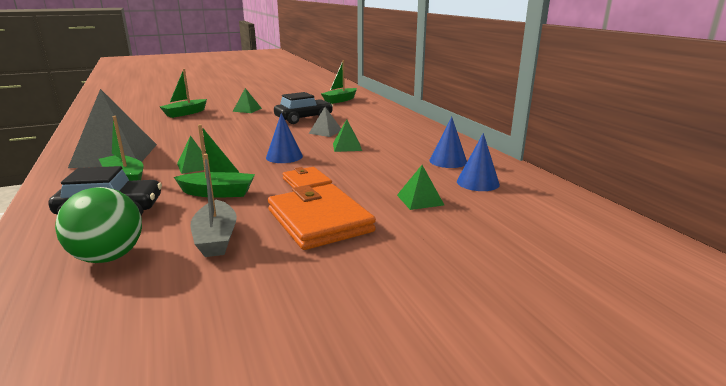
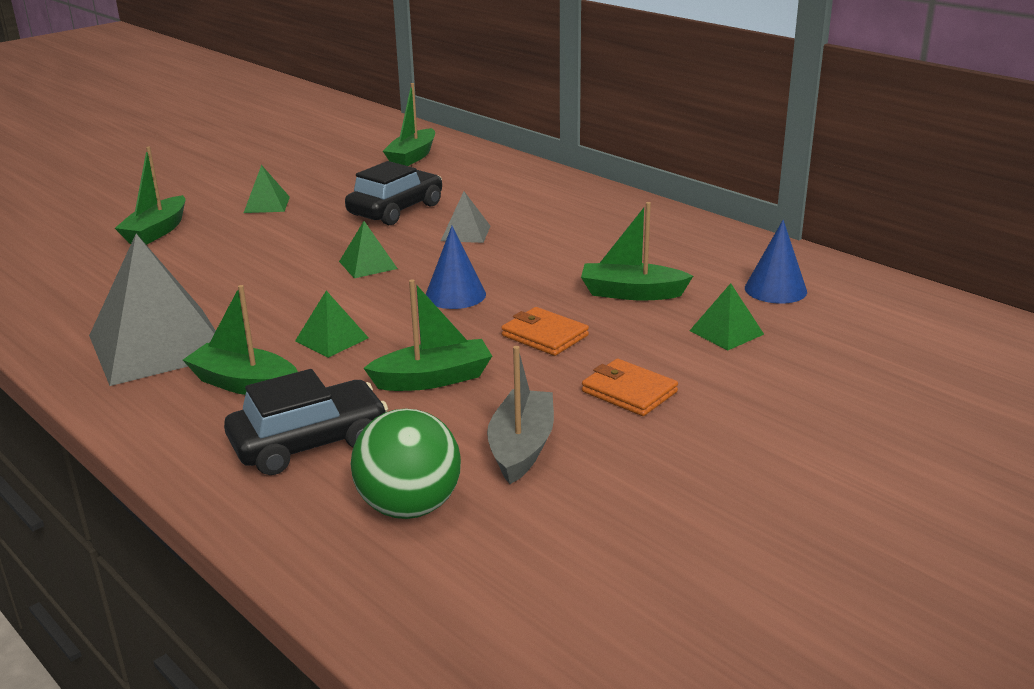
camera: 20 degrees left, 5 degrees up
grey boat [190,154,237,257] -> grey boat turned 135 degrees counterclockwise [487,346,554,484]
orange wallet [268,184,376,250] -> orange wallet [582,359,678,416], size x0.56
green pyramid [333,120,362,152] -> green pyramid moved to [339,221,398,278]
blue cone [429,116,467,168] -> none
none -> green boat [581,202,693,300]

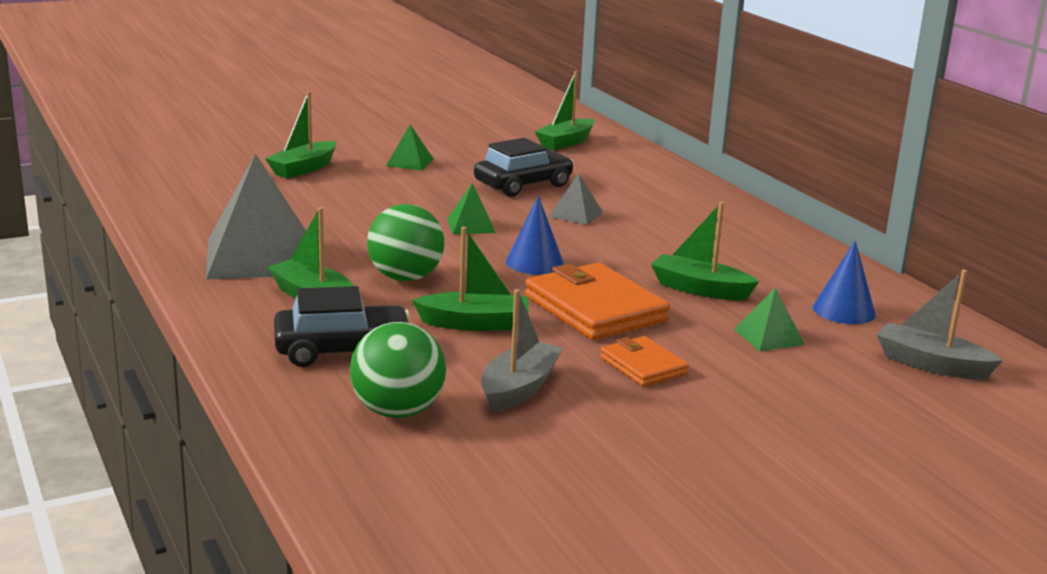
camera: 15 degrees right, 5 degrees down
green pyramid [295,291,369,358] -> green ball [367,204,444,281]
orange wallet [501,307,589,356] -> orange wallet [525,263,670,340], size x1.80
none -> grey boat [877,270,1003,380]

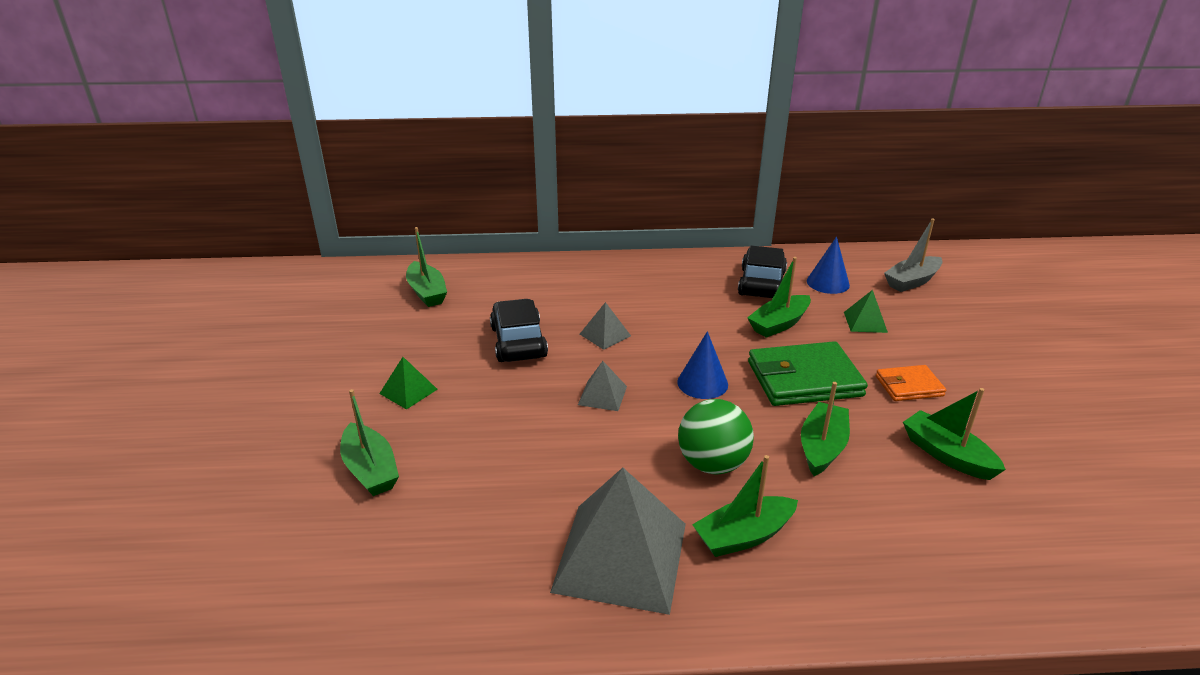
camera: 65 degrees left, 10 degrees up
black car [274,286,410,367] -> black car moved to [738,246,787,298]
green ball [350,322,446,418] -> none
green pyramid [447,183,496,234] -> grey pyramid [578,361,627,411]
grey boat [481,289,563,413] -> green boat [903,388,1006,480]
orange wallet [525,263,670,340] -> green wallet [748,341,868,406]

